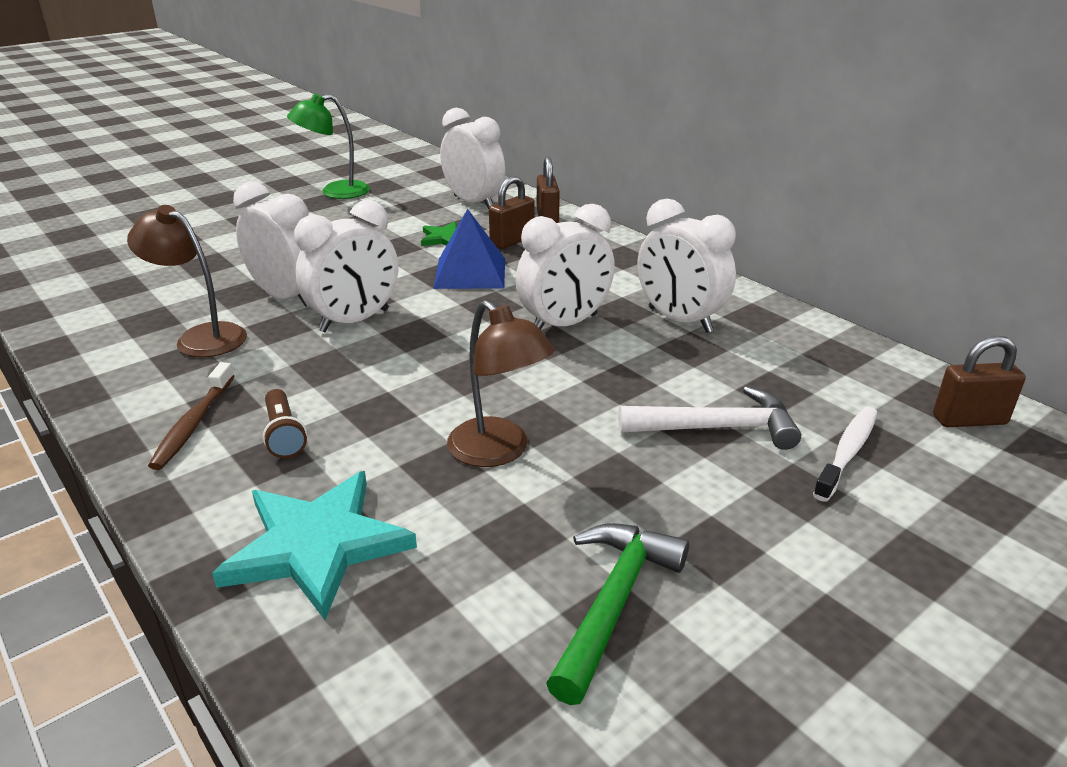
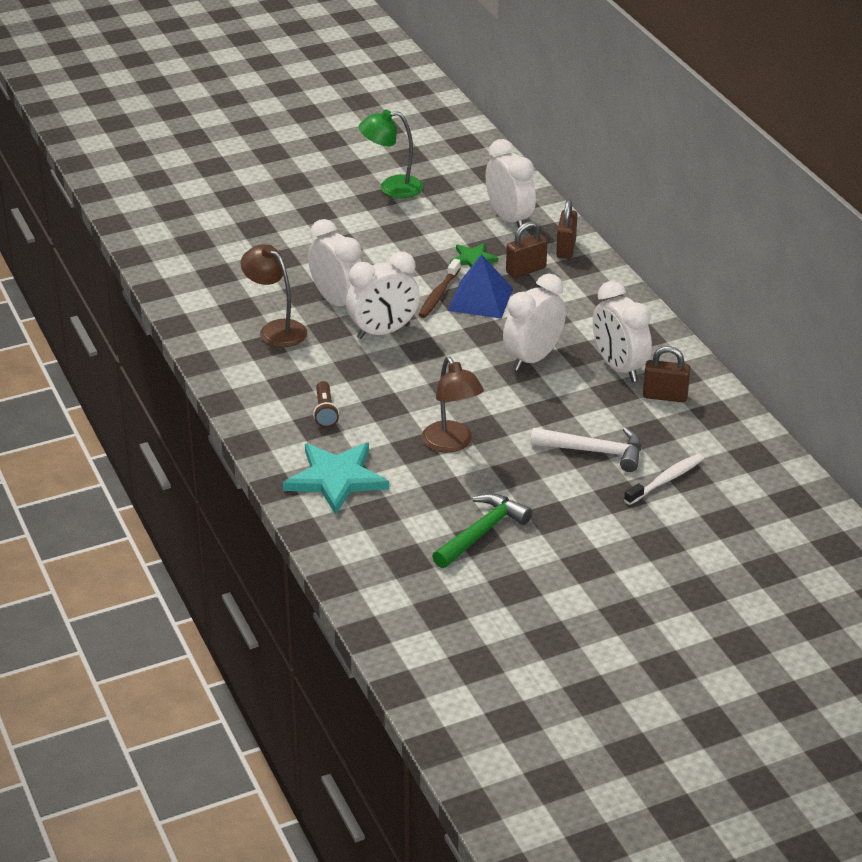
camera: 15 degrees right, 5 degrees up
brown toothbrush [148,362,234,470] -> brown toothbrush moved to [418,259,461,318]
white clock [516,204,615,330] -> white clock turned 150 degrees clockwise [503,274,566,371]
brown padlock [933,336,1026,427] -> brown padlock moved to [643,346,690,402]

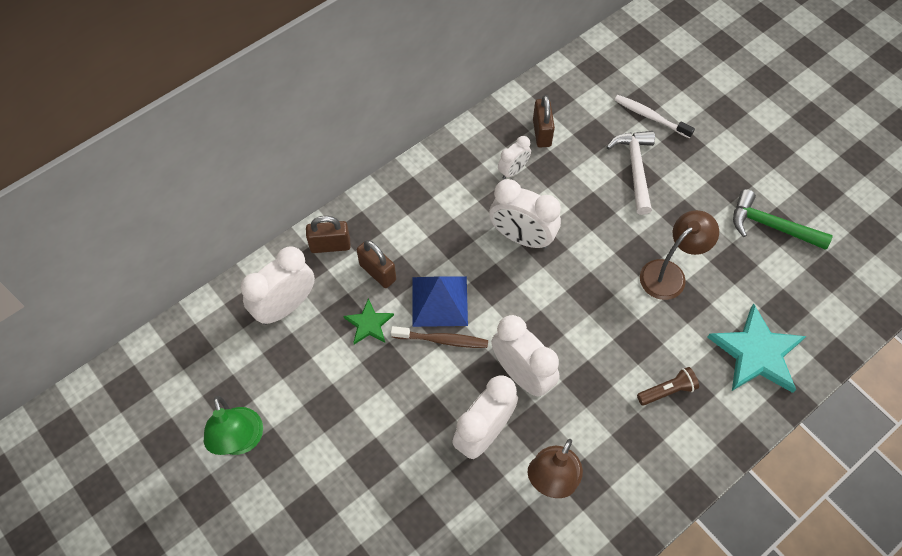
camera: 105 degrees left, 25 degrees up
white clock [593,281,652,382] -> white clock [498,136,531,179], size x0.56

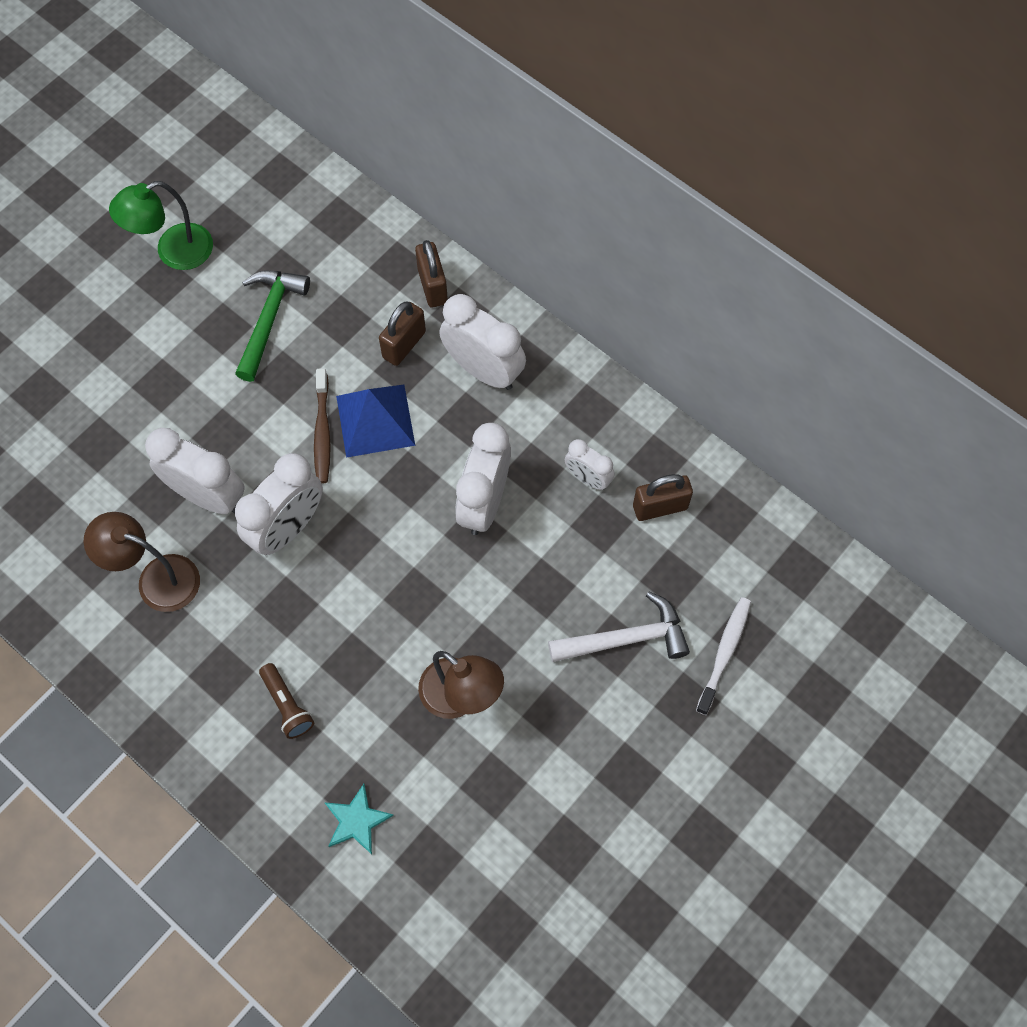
camera: 80 degrees right, 5 degrees up
white clock [241,246,315,325] -> white clock moved to [439,294,526,390]
green star [344,299,394,344] -> none
turquoise star [707,304,806,393] -> turquoise star [324,784,394,854], size x0.53
green hammer [733,189,833,250] -> green hammer moved to [235,270,310,382]

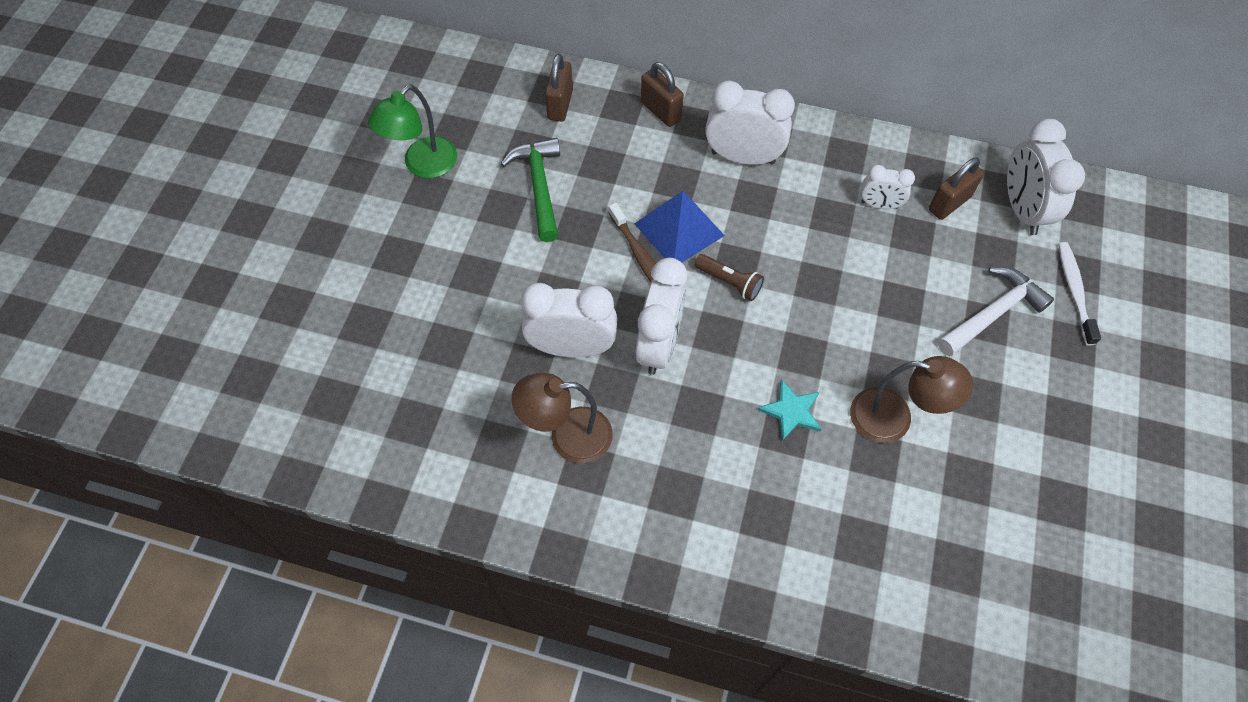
camera: 25 degrees left, 5 degrees down
brown flashlight [259,663,314,739] -> brown flashlight moved to [695,254,764,301]
turquoise star [324,784,394,854] -> turquoise star moved to [758,379,821,441]
brown padlock [379,302,426,366] -> brown padlock moved to [545,54,573,122]
white clock [455,423,511,535] -> white clock moved to [1007,119,1085,235]

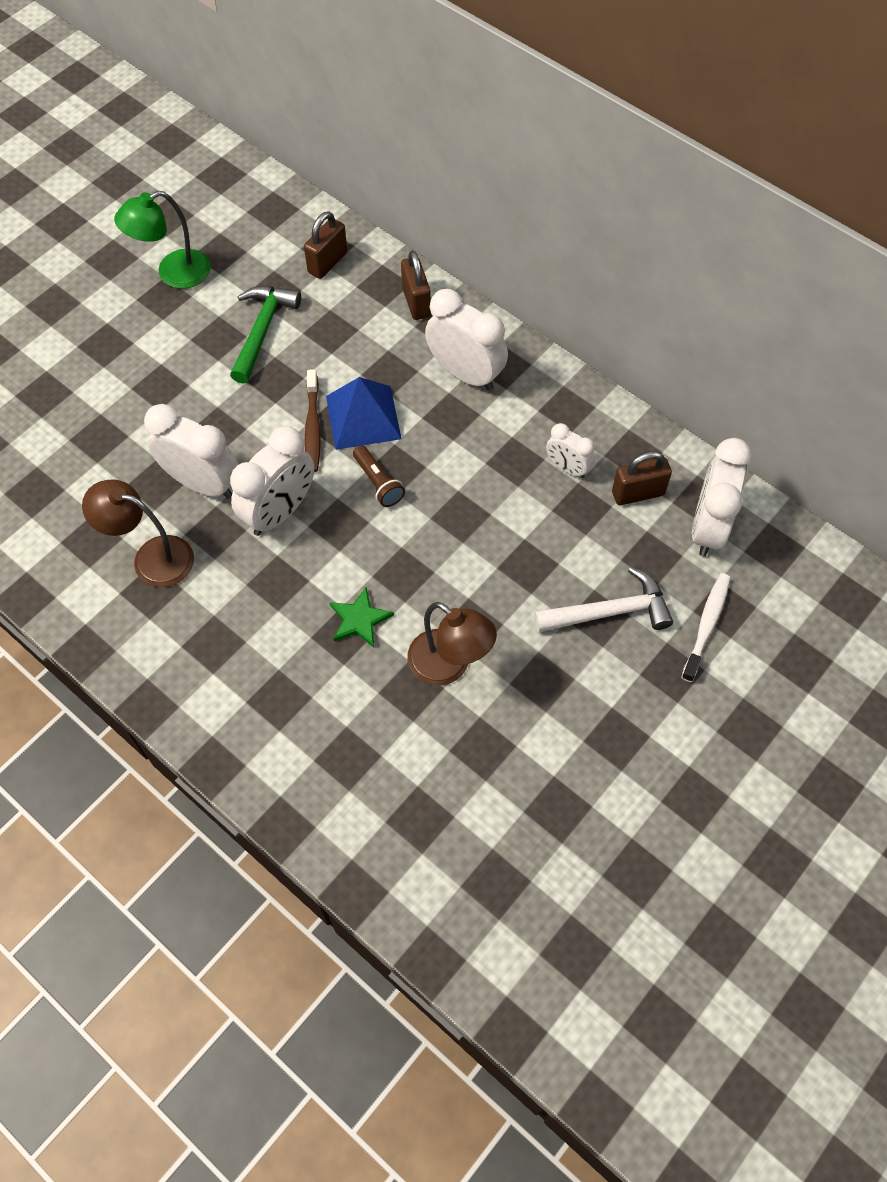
camera: 25 degrees right, 0 degrees up
turquoise star [758,379,821,441] -> green star [329,587,394,647]

